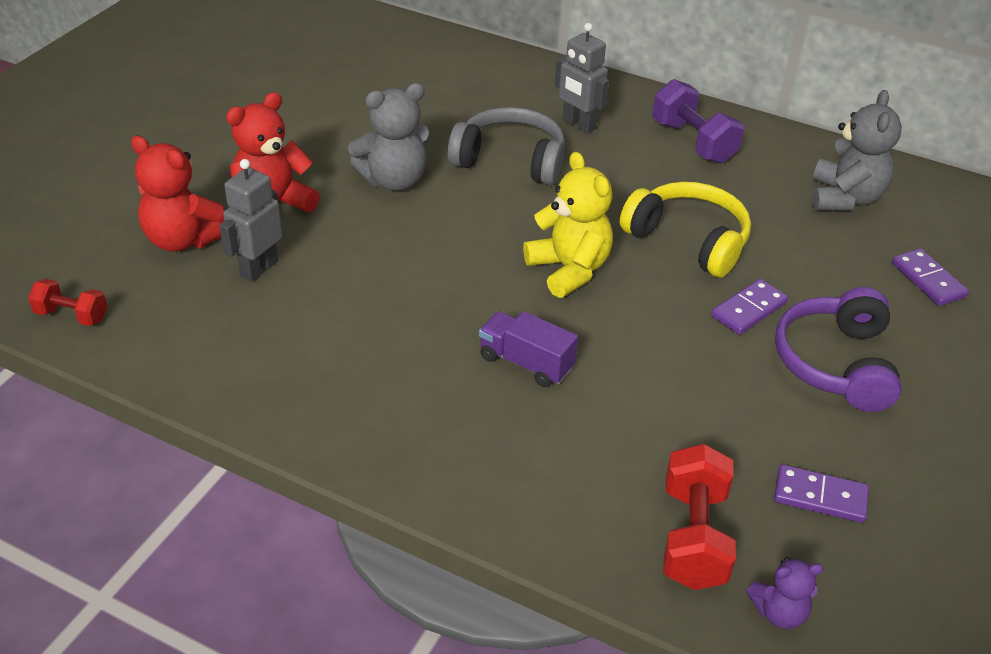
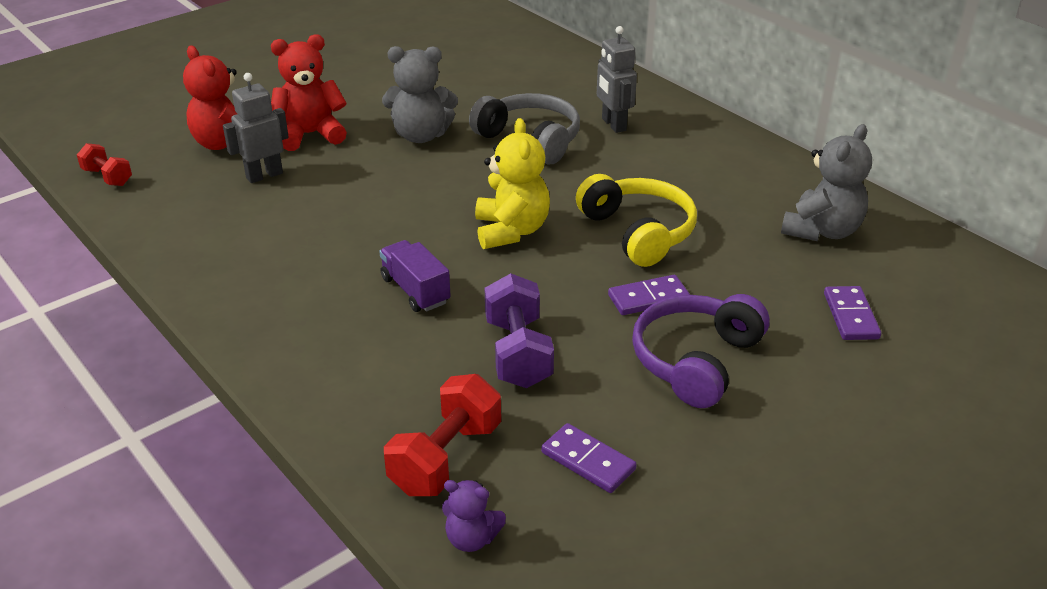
camera: 25 degrees right, 5 degrees down
purple dumbbell [652,79,744,164] -> purple dumbbell moved to [485,273,554,388]

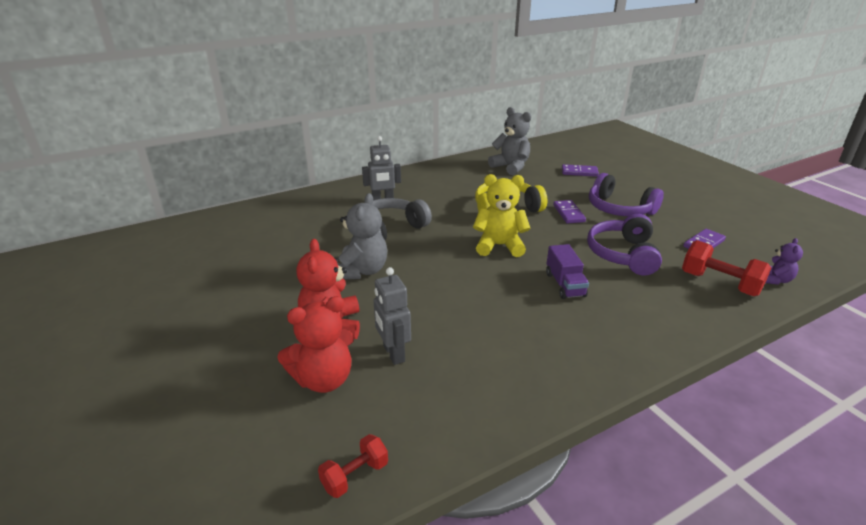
camera: 80 degrees left, 5 degrees down
purple truck [379,240,451,312] -> purple truck turned 75 degrees counterclockwise [546,244,589,299]
purple dumbbell [485,273,554,388] -> purple headphones [587,214,662,275]

